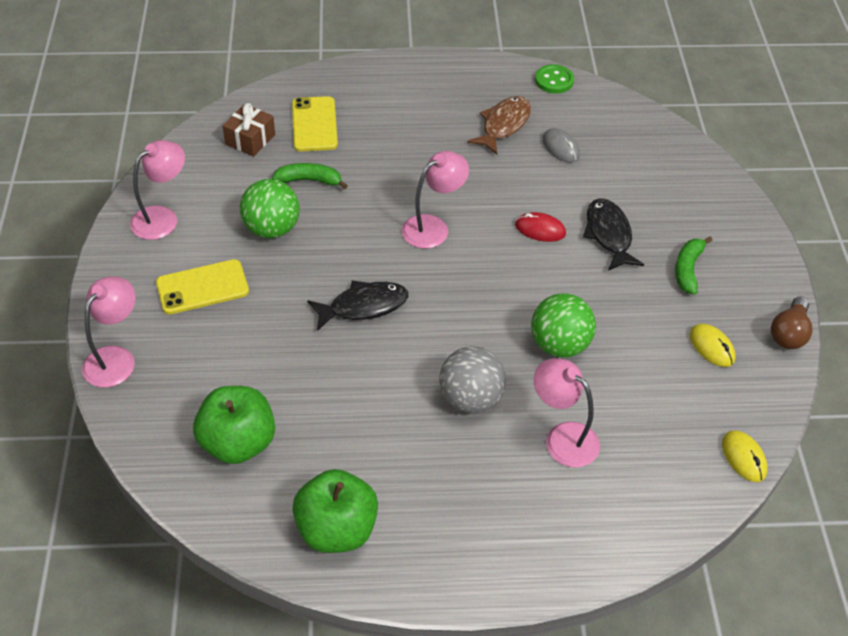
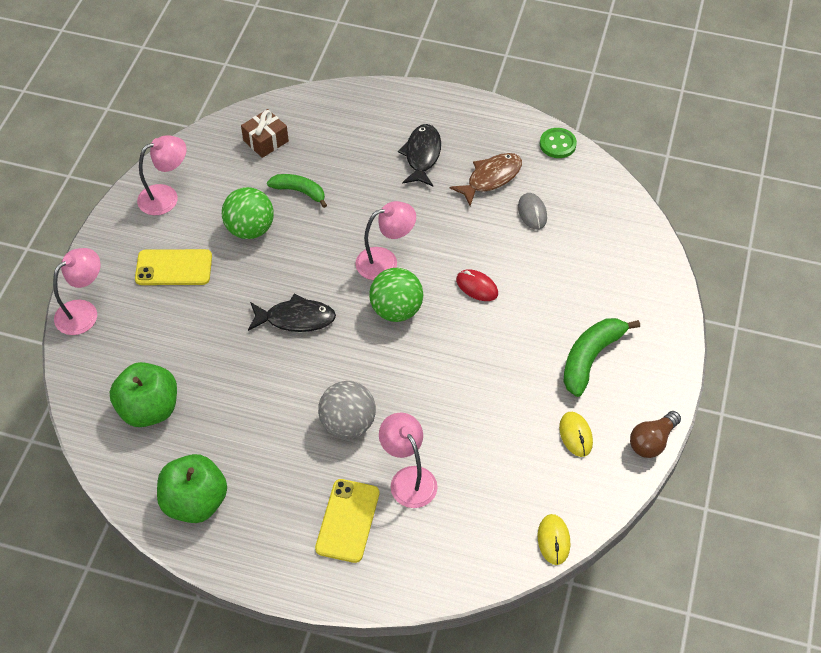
camera: 20 degrees right, 5 degrees up
yellow phone [292,96,338,151] -> yellow phone moved to [315,479,379,563]
green ball [531,293,596,357] -> green ball moved to [369,268,423,322]
black fish [583,198,644,271] -> black fish moved to [398,124,441,186]
green banana [675,236,713,295] -> green banana [563,318,640,397], size x1.51

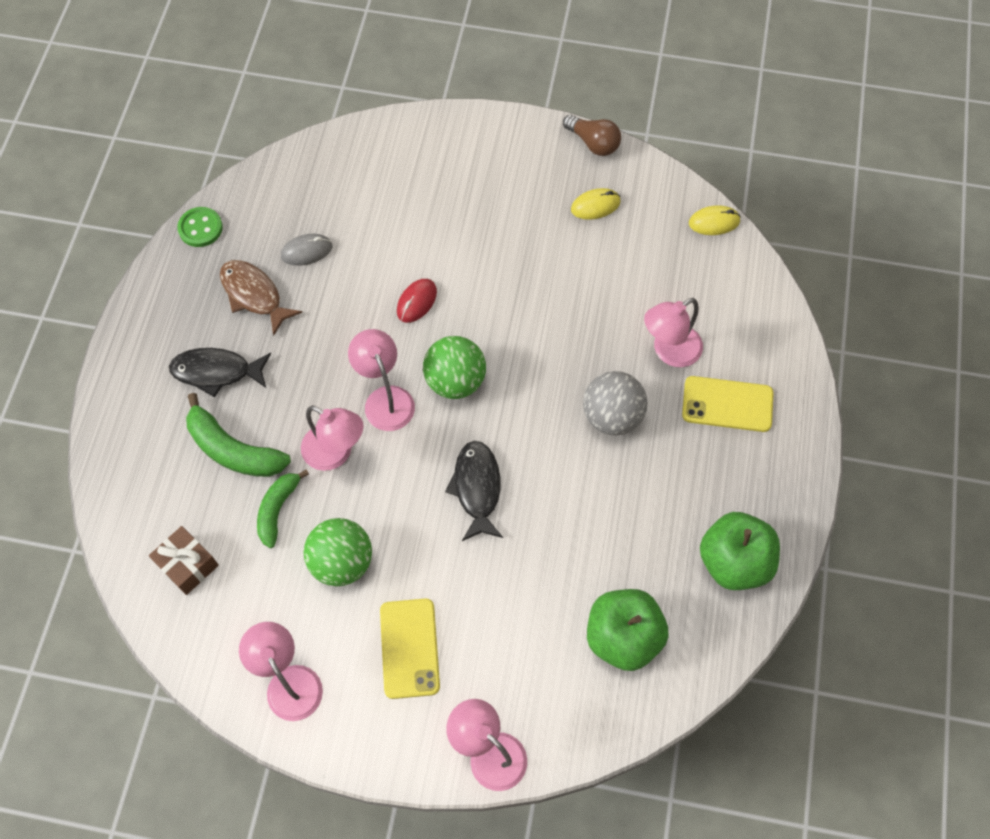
camera: 95 degrees left, 10 degrees up
green banana [563,318,640,397] -> green banana moved to [186,393,291,477]
none -> pink lamp [301,405,364,471]

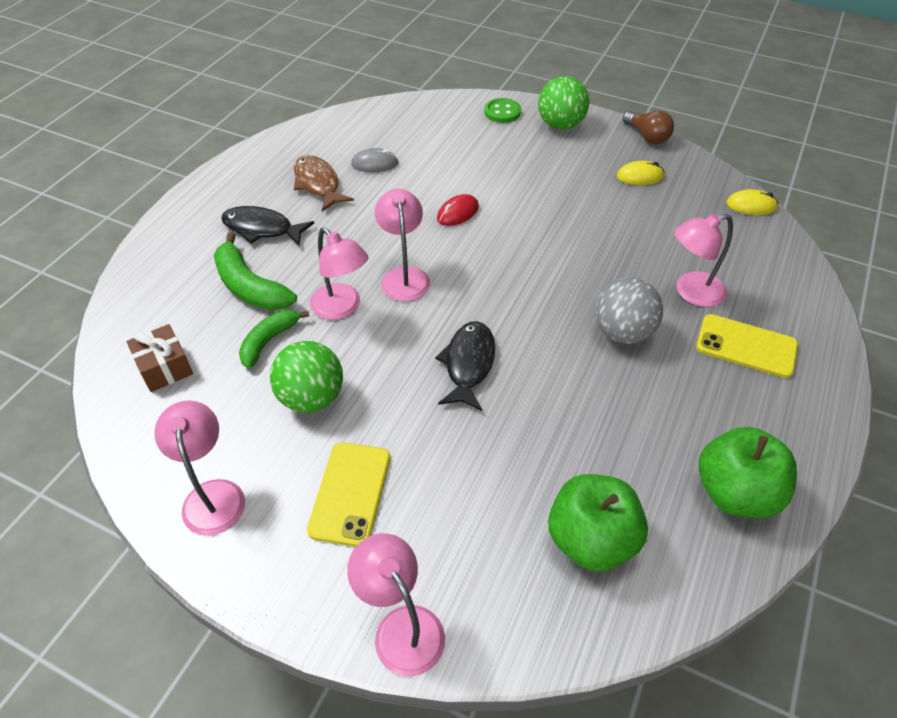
camera: 15 degrees right, 15 degrees down
green button [177,207,223,247] -> green button moved to [484,98,521,123]
green ball [423,336,486,399] -> green ball moved to [538,76,589,130]

